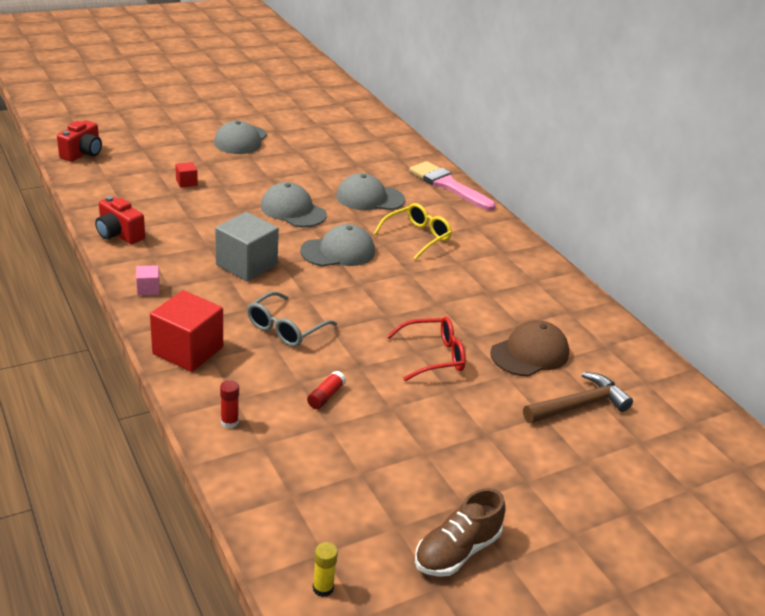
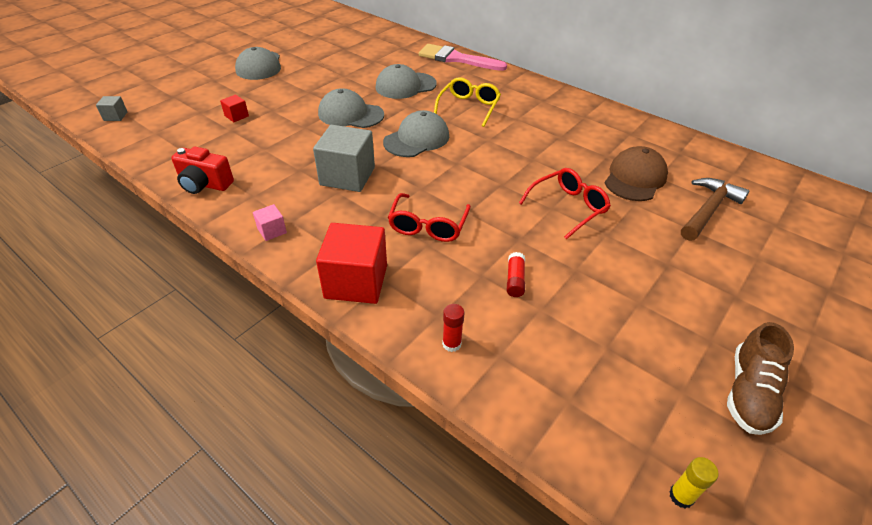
camera: 20 degrees left, 10 degrees up
red camera [57,120,102,162] -> grey cube [96,96,127,121]
grey glasses [247,291,337,347] -> red glasses [388,193,471,242]

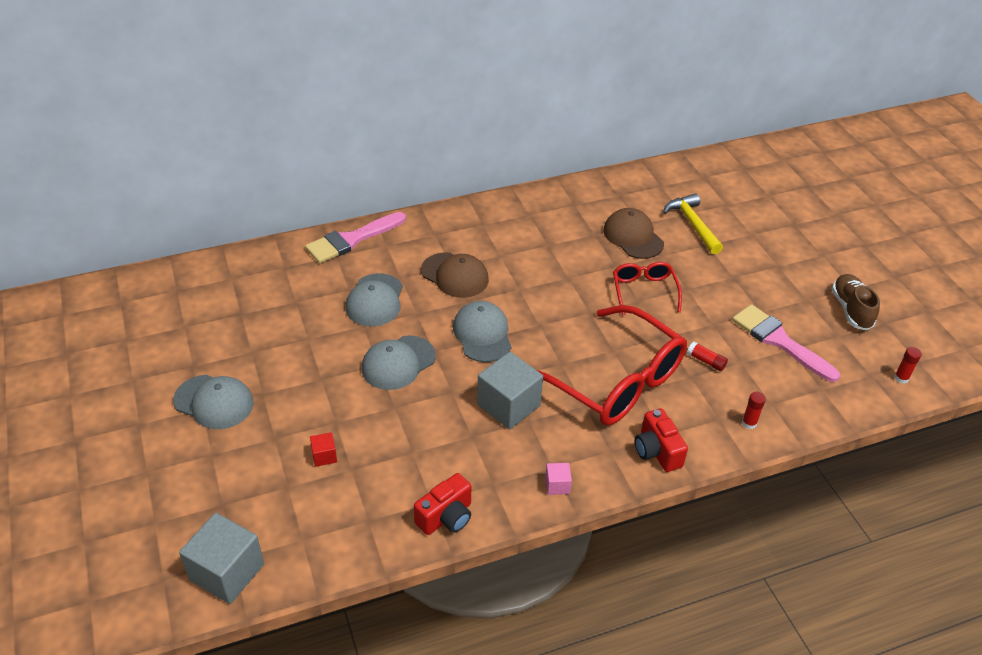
camera: 60 degrees left, 0 degrees up
grey cube [96,96,127,121] -> grey cube [179,513,264,604], size x2.18
red cube [316,223,387,304] -> red camera [635,408,688,472]
red glasses [388,193,471,242] -> red glasses [537,305,687,425], size x1.99
yellow glasses [434,77,501,127] -> brown cap [421,252,489,298]
yellow glue stick [669,457,719,508] -> red glue stick [894,347,922,384]
brown hammer [681,178,750,241] -> yellow hammer [663,193,723,255]
brown shoe [727,322,794,435] -> brown shoe turned 150 degrees counterclockwise [832,274,880,330]
none -> pink brush [732,304,840,382]

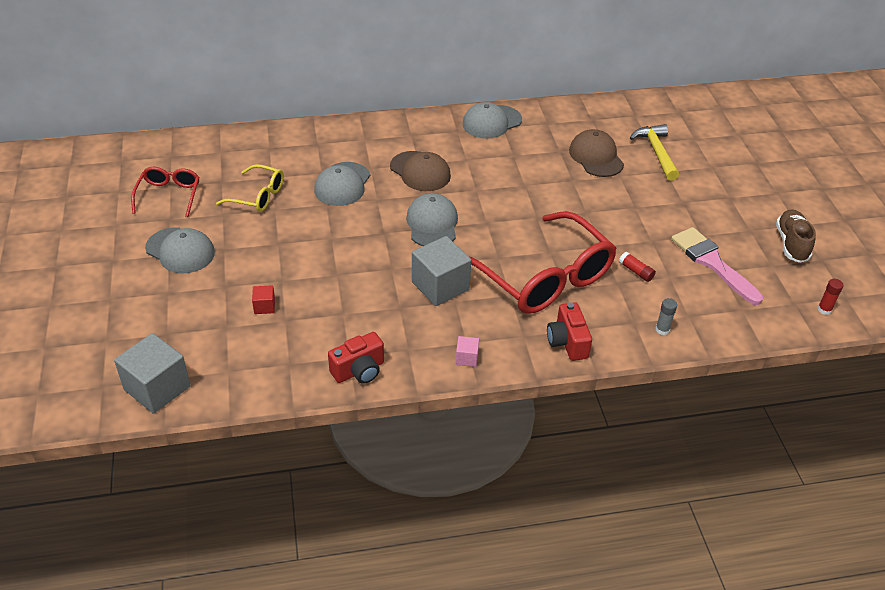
camera: 10 degrees right, 0 degrees up
pink brush [305,212,406,263] -> none
grey cap [362,335,436,390] -> grey cap moved to [462,102,522,139]
red glasses [613,262,682,315] -> red glasses moved to [131,167,199,217]
red glue stick [742,392,766,429] -> grey glue stick [656,298,677,335]
none -> yellow glasses [216,164,284,212]

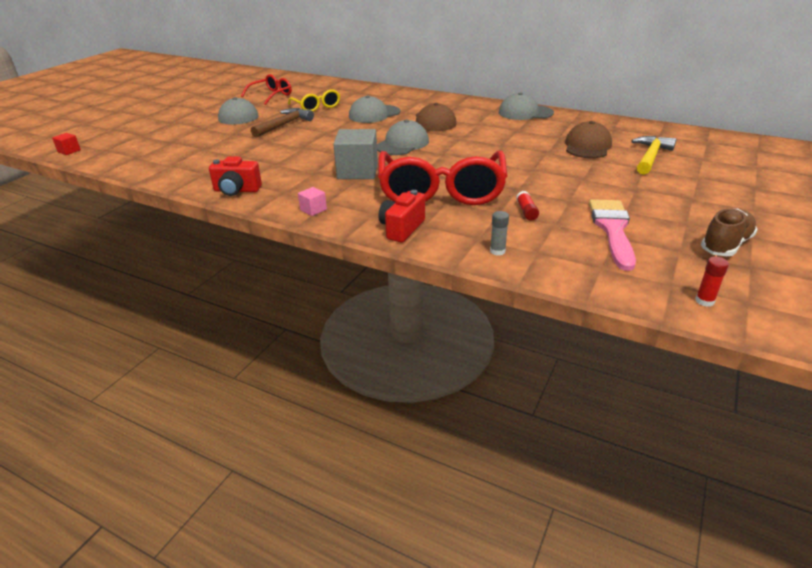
camera: 40 degrees right, 10 degrees down
grey cube [114,333,191,414] -> none
red cube [252,285,275,314] -> red cube moved to [52,133,81,155]
none -> brown hammer [251,108,314,138]

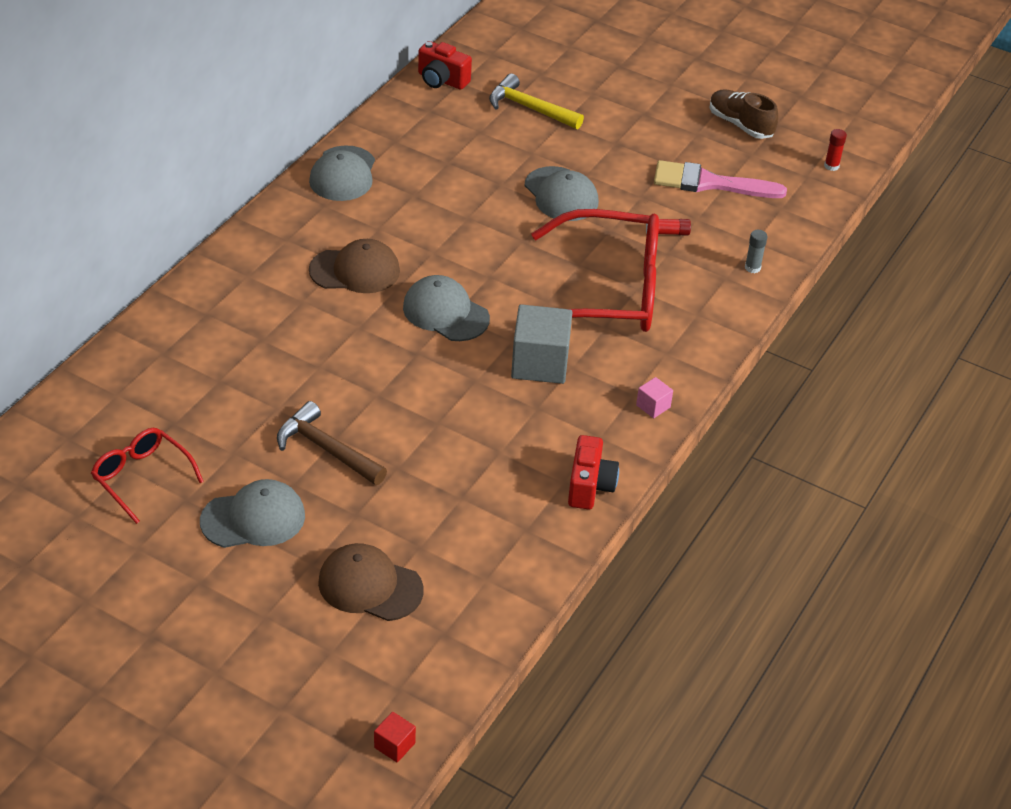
camera: 90 degrees left, 10 degrees up
yellow glasses [288,89,340,111] -> none
grey cap [349,95,400,123] -> grey cap moved to [525,166,599,221]
red camera [378,190,425,242] -> red camera moved to [418,41,472,90]
brown cap [565,121,612,158] -> brown cap moved to [318,543,424,621]

